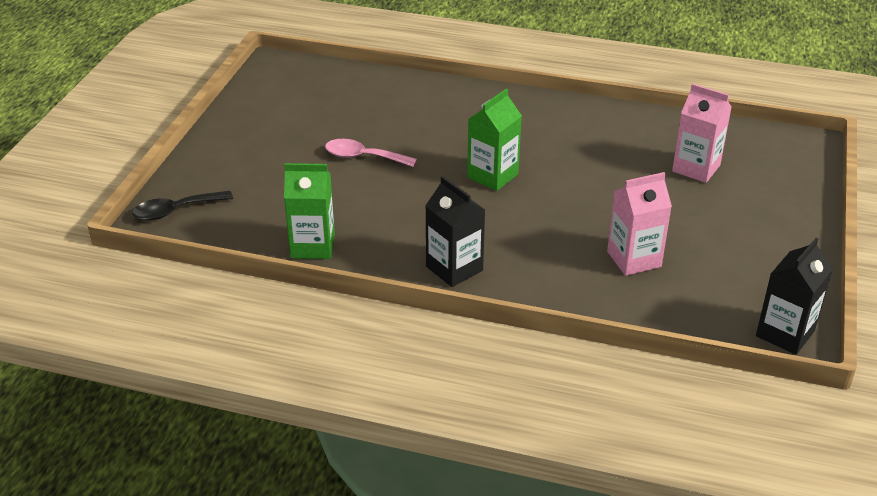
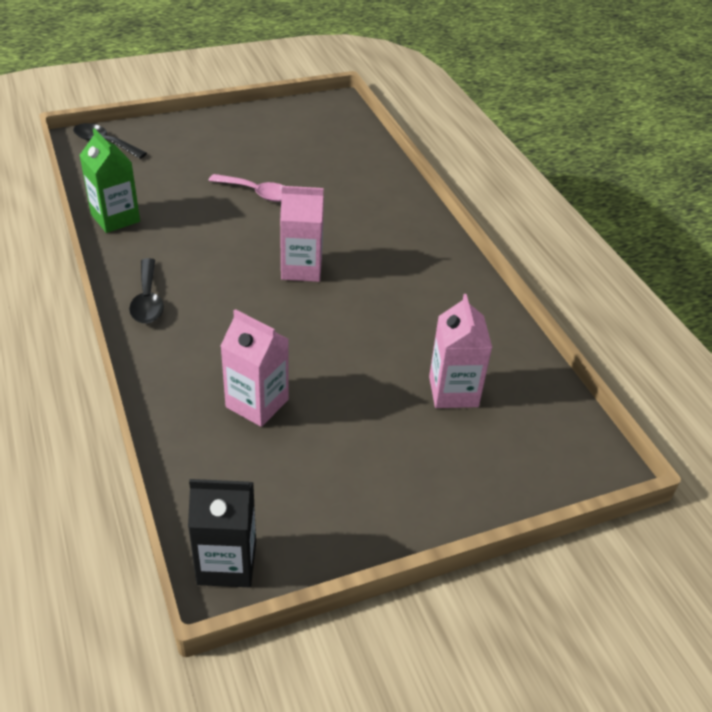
camera: 50 degrees right, 5 degrees up
pink spoon [325,139,417,167] -> pink spoon turned 135 degrees clockwise [208,174,284,202]
black carton [425,176,485,287] -> black spoon [129,258,164,323]
green carton [467,88,522,191] -> pink carton [280,186,324,282]

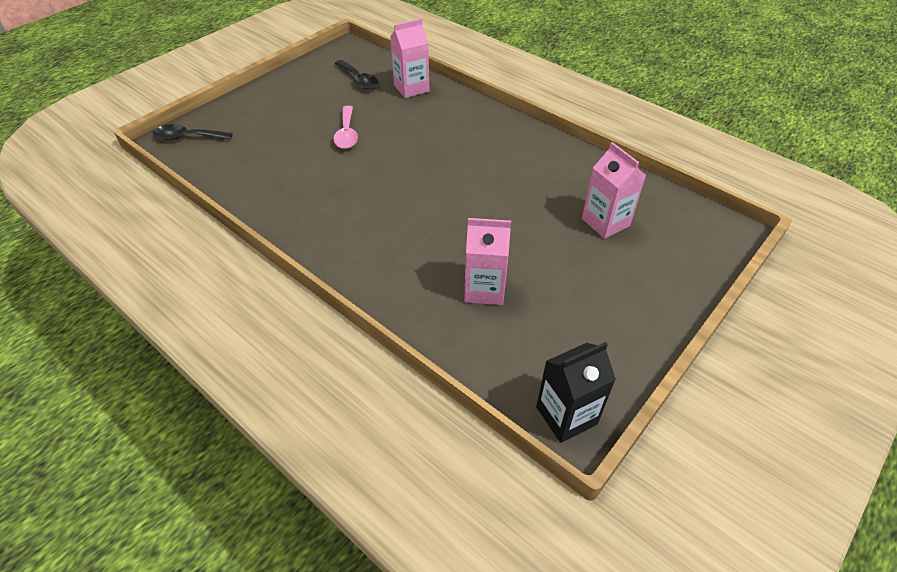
camera: 25 degrees left, 5 degrees up
green carton [79,128,140,233] -> none
black spoon [129,258,164,323] -> black spoon moved to [335,60,378,90]
pink spoon [208,174,284,202] -> pink spoon turned 90 degrees clockwise [333,106,358,149]
pink carton [280,186,324,282] -> pink carton moved to [390,19,429,98]

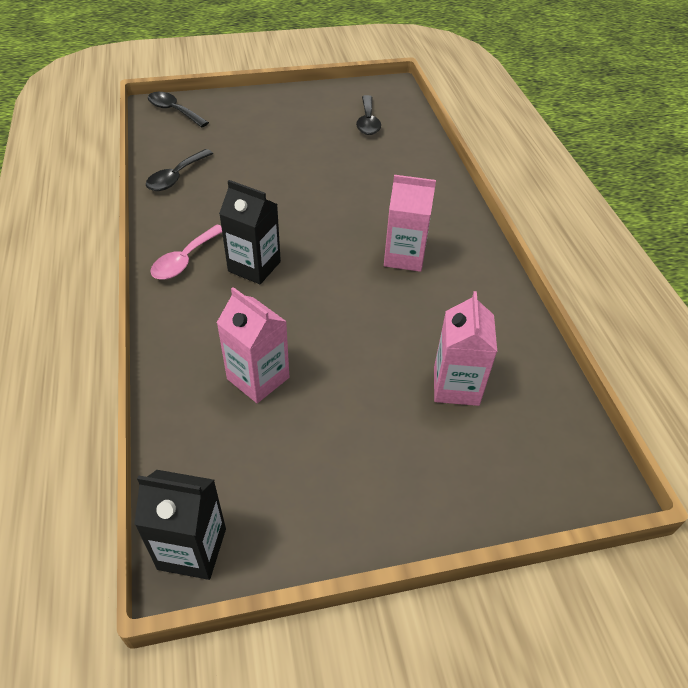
camera: 35 degrees right, 0 degrees up
pink spoon [333,106,358,149] -> pink spoon moved to [150,225,222,280]
pink carton [390,19,429,98] -> pink carton moved to [384,175,436,272]
none -> black spoon [146,149,213,191]
none -> black carton [219,180,281,284]

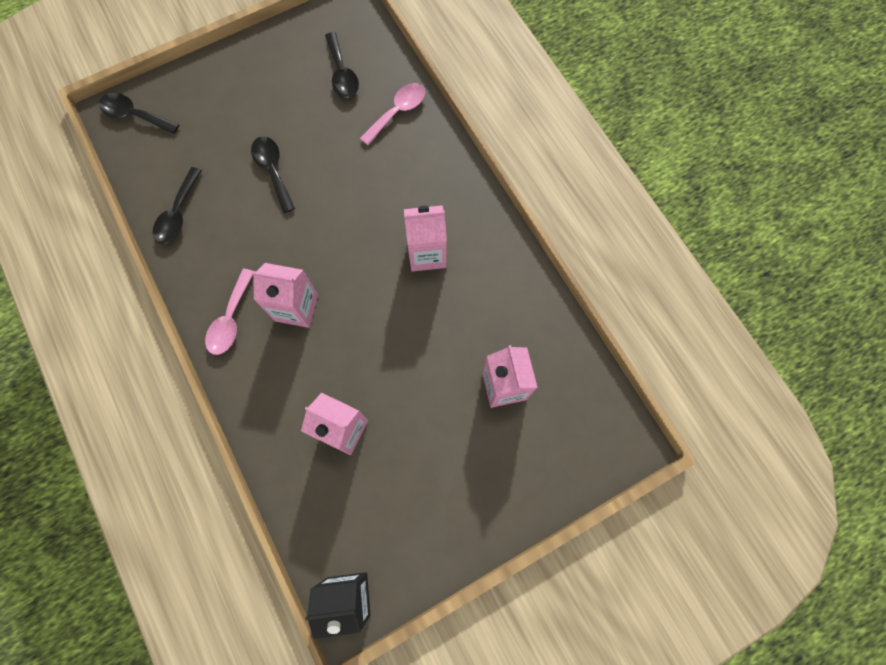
camera: 15 degrees left, 25 degrees up
black carton [219,180,281,284] -> pink carton [251,263,318,328]
none -> black spoon [251,136,295,213]
none -> pink spoon [360,83,425,145]

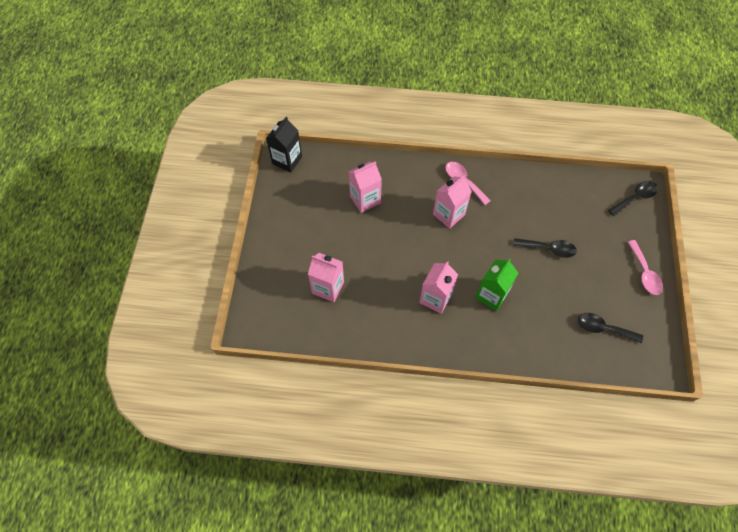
camera: 125 degrees right, 10 degrees down
black spoon [153,167,202,244] -> none
pink spoon [360,83,425,145] -> pink spoon moved to [628,240,663,295]
none -> green carton [475,259,518,311]

